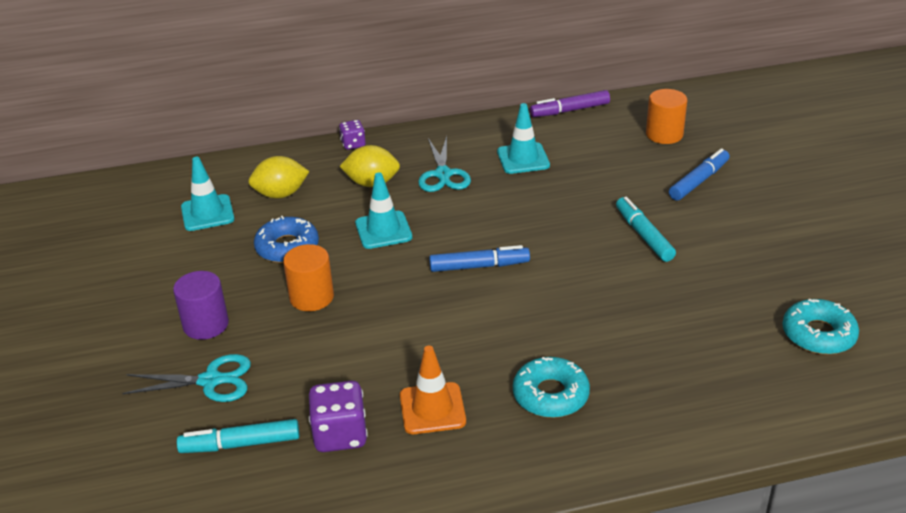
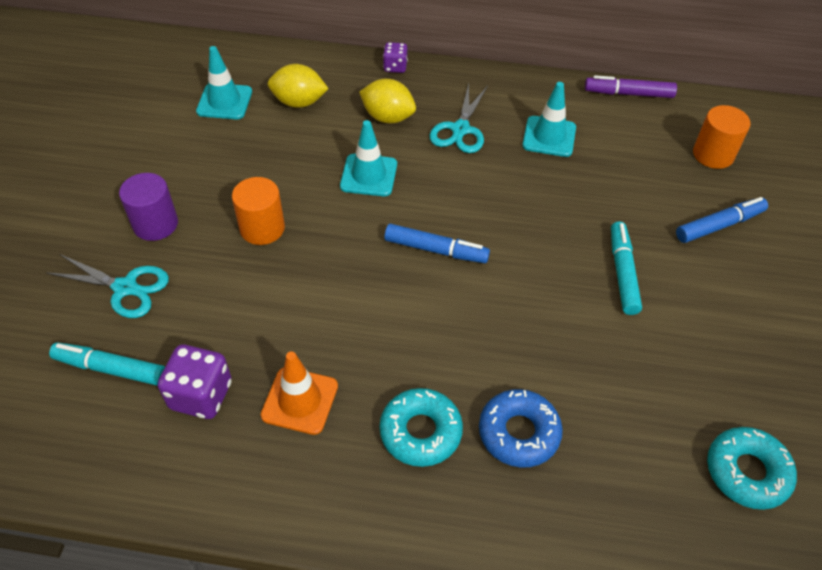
camera: 20 degrees right, 15 degrees up
blue donut [254,216,319,263] -> blue donut moved to [479,389,563,468]

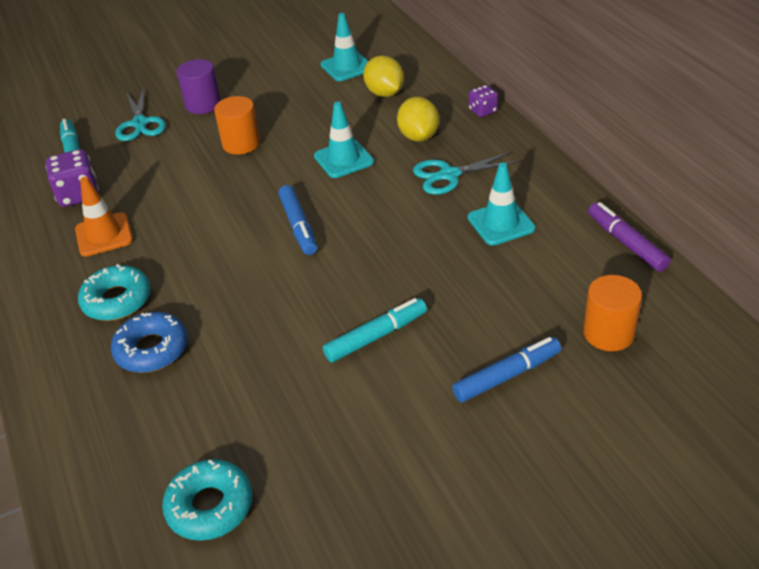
camera: 60 degrees right, 10 degrees down
blue marker [676,197,768,243] -> blue marker turned 60 degrees counterclockwise [452,337,561,403]

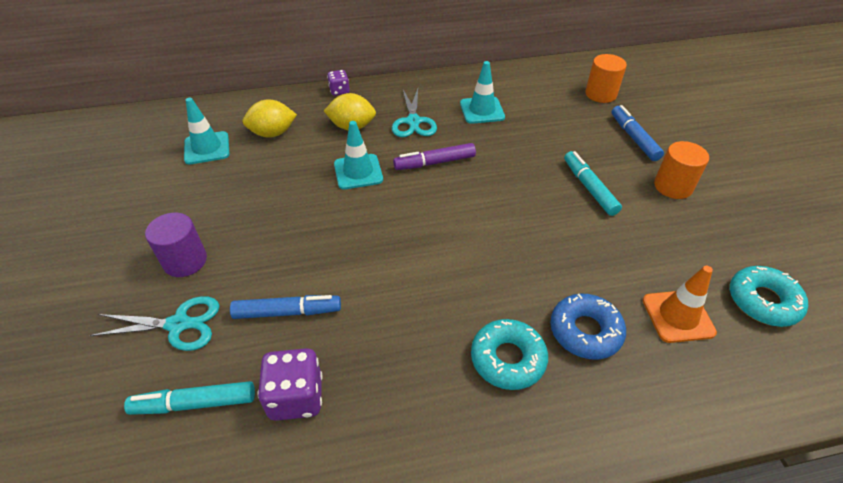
camera: 80 degrees left, 5 degrees up
orange traffic cone [75,177,133,257] -> orange traffic cone moved to [643,266,717,343]
orange cylinder [214,96,260,154] -> orange cylinder moved to [654,141,709,199]
blue marker [278,185,317,255] -> blue marker moved to [230,295,341,319]
purple marker [588,202,671,272] -> purple marker moved to [393,143,476,170]

